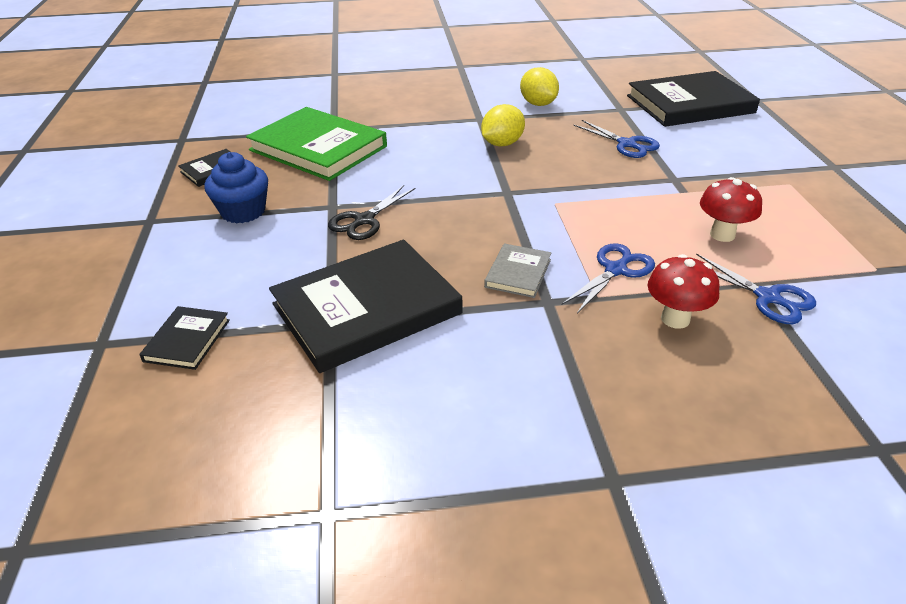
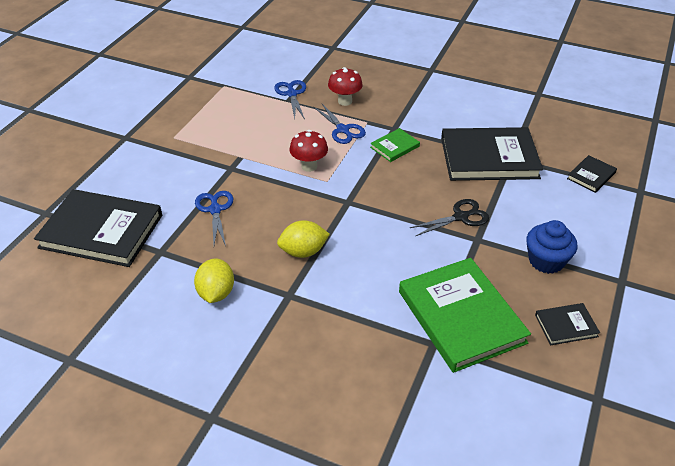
camera: 150 degrees left, 5 degrees up
grey book [484,243,551,298] -> green book [370,128,420,162]
blue scissors [562,243,655,313] -> blue scissors turned 105 degrees counterclockwise [314,104,366,144]
red mushroom [700,177,762,242] -> red mushroom moved to [289,130,328,172]

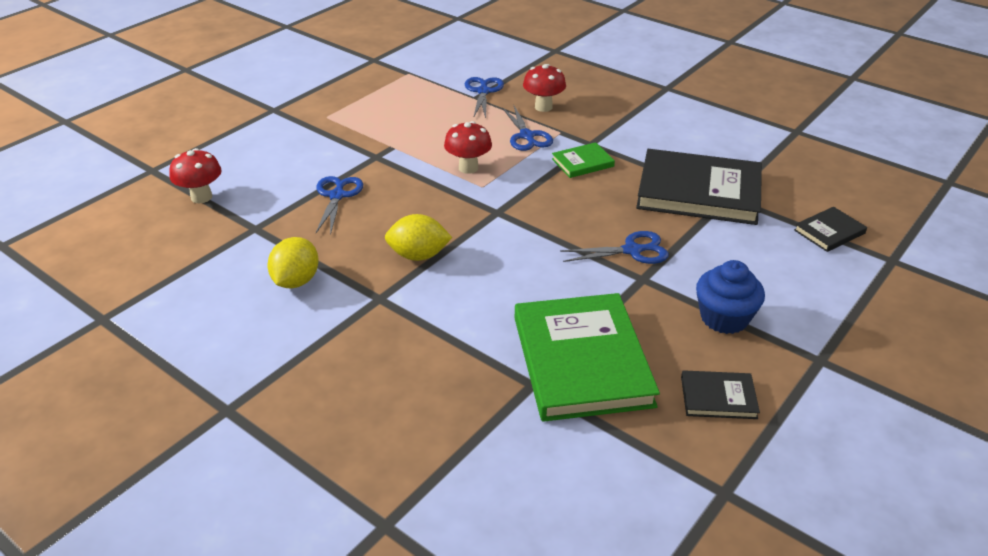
camera: 15 degrees right, 5 degrees down
black book [34,189,162,267] -> red mushroom [169,148,222,203]
black scissors [410,199,489,236] -> blue scissors [560,231,669,264]

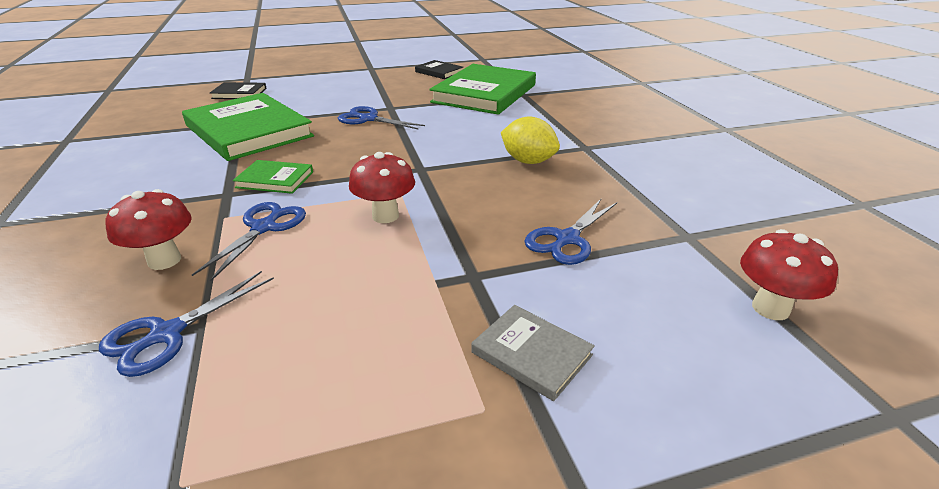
camera: 145 degrees left, 5 degrees down
yellow lemon [267,237,319,288] -> none
black book [636,149,762,225] -> green book [182,93,314,161]
blue cupcake [696,260,765,334] -> none
none -> grey book [472,305,595,401]

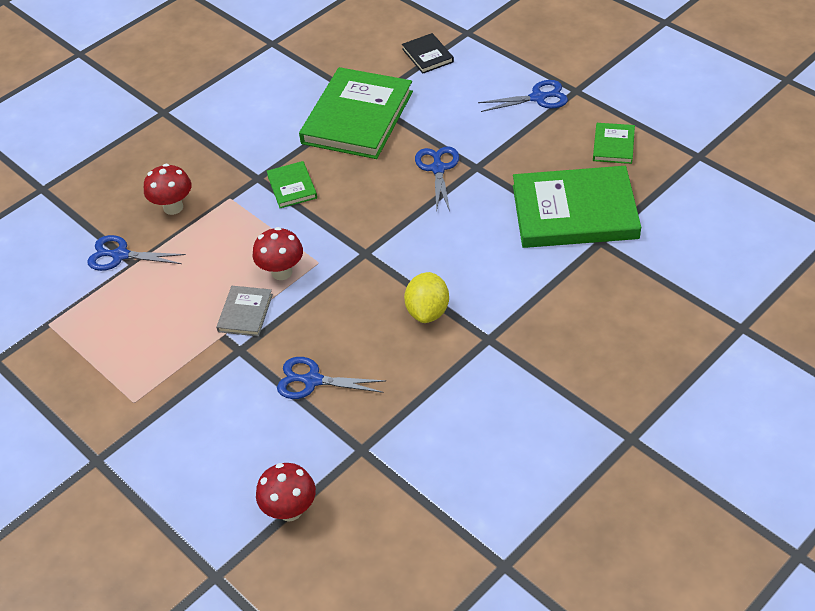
camera: 65 degrees right, 15 degrees up
blue scissors [192,202,306,282] -> blue scissors moved to [478,80,568,112]
black book [415,60,463,79] -> green book [593,123,635,164]
grey book [472,305,595,401] -> grey book moved to [216,286,273,337]

